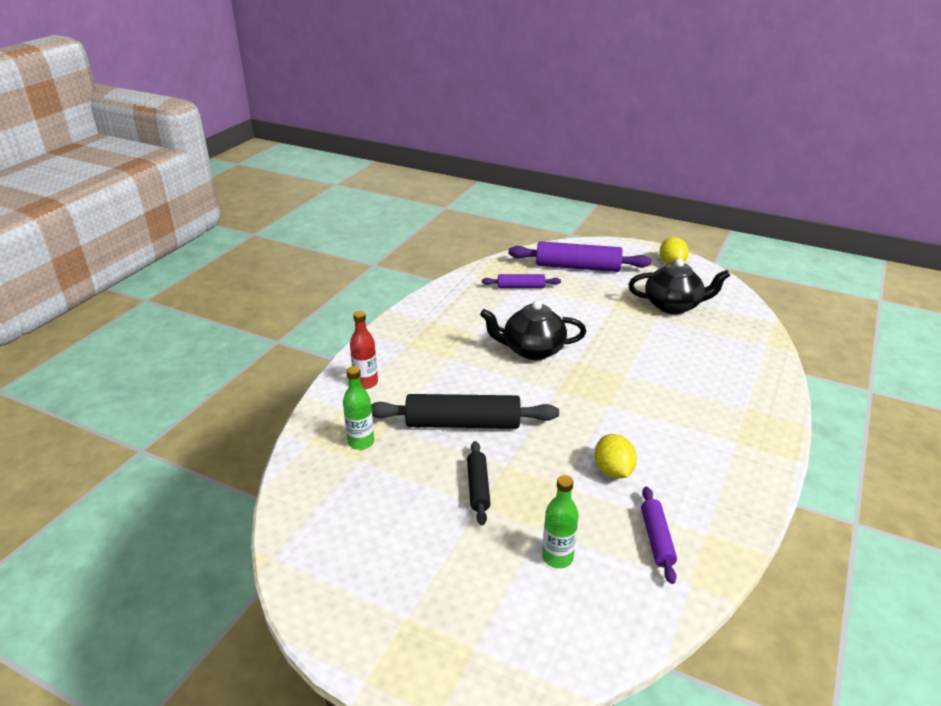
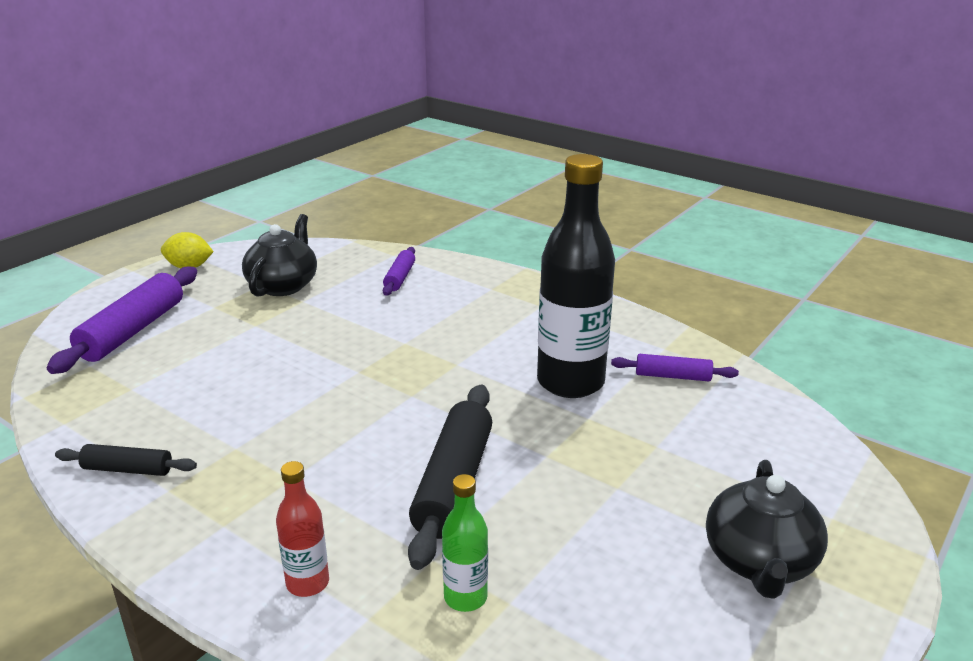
camera: 80 degrees left, 5 degrees down
black rolling pin [467,441,491,525] -> black rolling pin moved to [55,444,197,476]
black teapot [480,300,586,360] -> black teapot moved to [706,460,828,599]
purple rolling pin [482,274,561,288] -> purple rolling pin moved to [383,247,415,296]
green bottle [542,475,578,568] -> none
yellow lemon [595,434,637,478] -> black bottle [537,154,615,398]

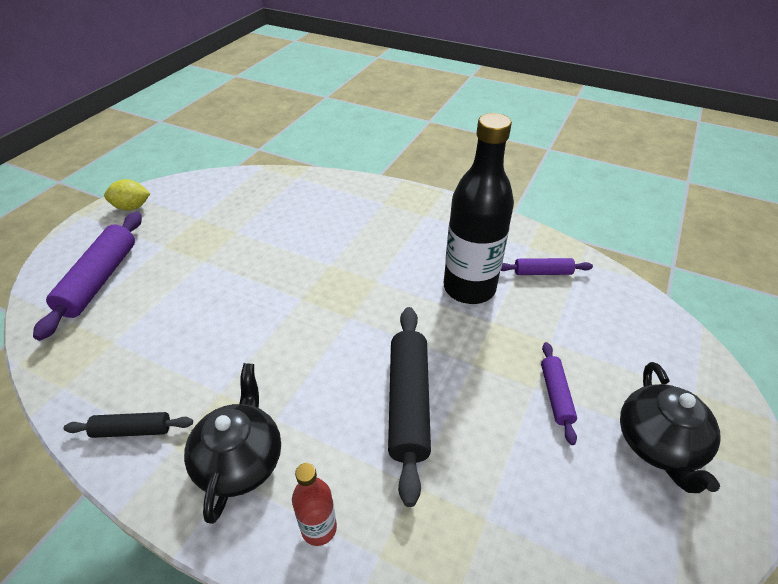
camera: 10 degrees left, 15 degrees up
black teapot [242,214,317,297] -> black teapot moved to [184,363,281,524]
purple rolling pin [383,247,415,296] -> purple rolling pin moved to [541,342,577,445]
green bottle [442,474,488,612] -> none

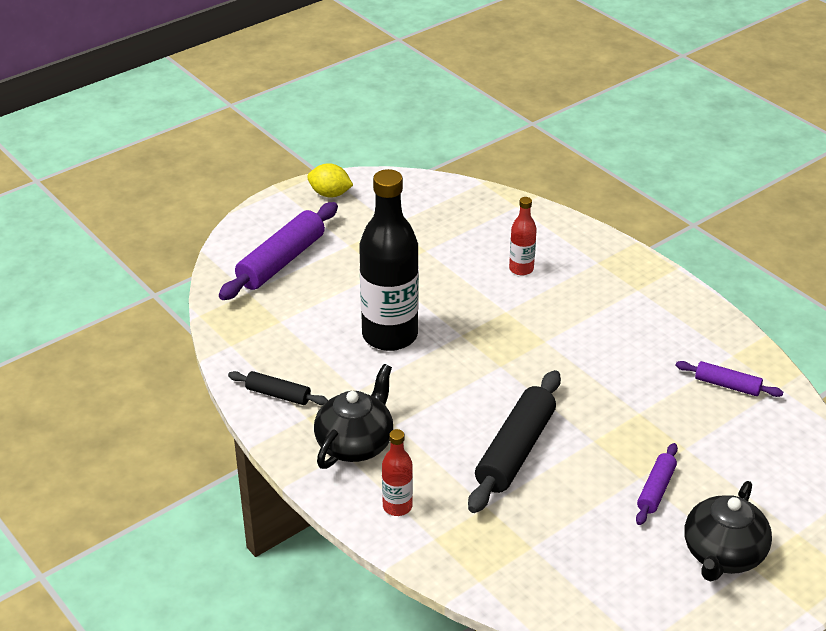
camera: 25 degrees right, 5 degrees down
black bottle [444,113,514,304] -> black bottle moved to [359,169,419,351]
none -> red bottle [509,197,537,275]

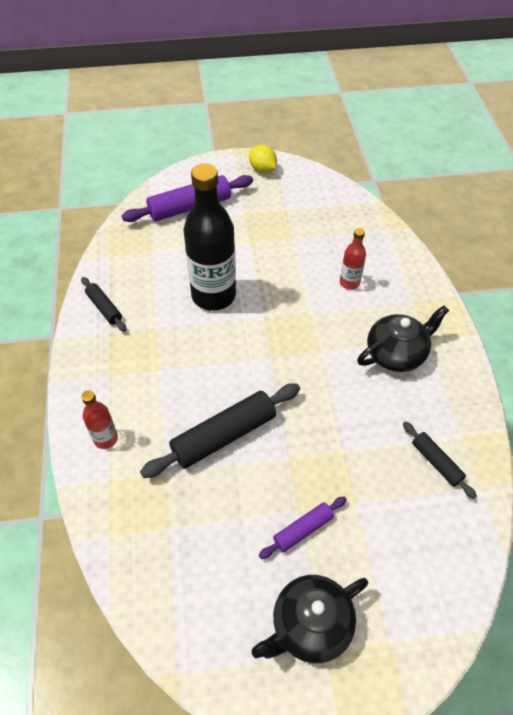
camera: 30 degrees right, 15 degrees up
black teapot [314,364,393,469] -> black teapot moved to [357,305,449,372]
purple rolling pin [676,361,783,397] -> black rolling pin [403,421,477,499]

